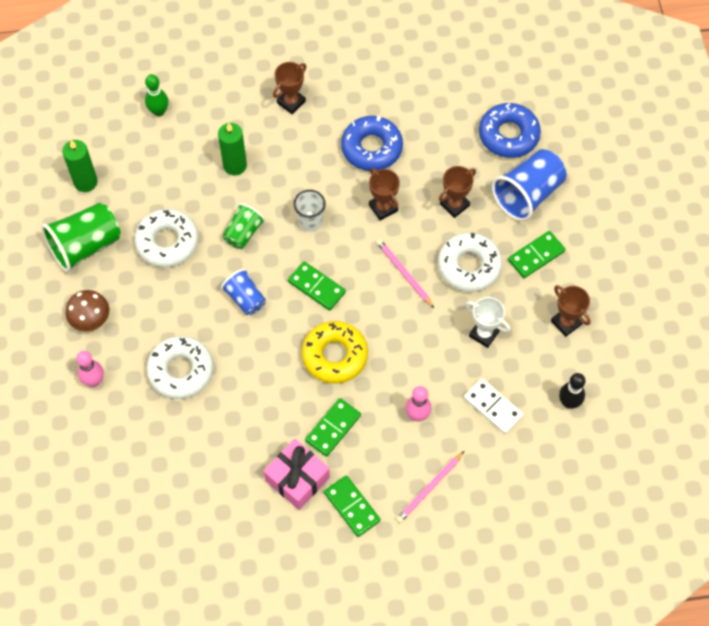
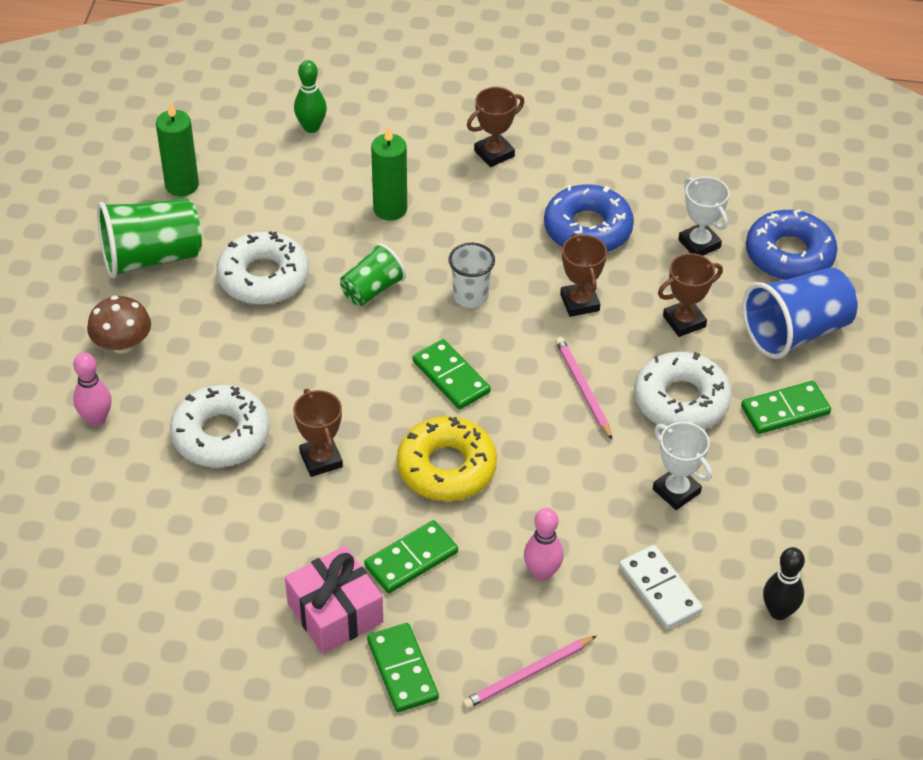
camera: 15 degrees right, 15 degrees down
blue cup [221,269,266,315] -> none
brown trophy [551,285,591,337] -> brown trophy moved to [293,389,343,477]
none -> white trophy [678,176,730,256]

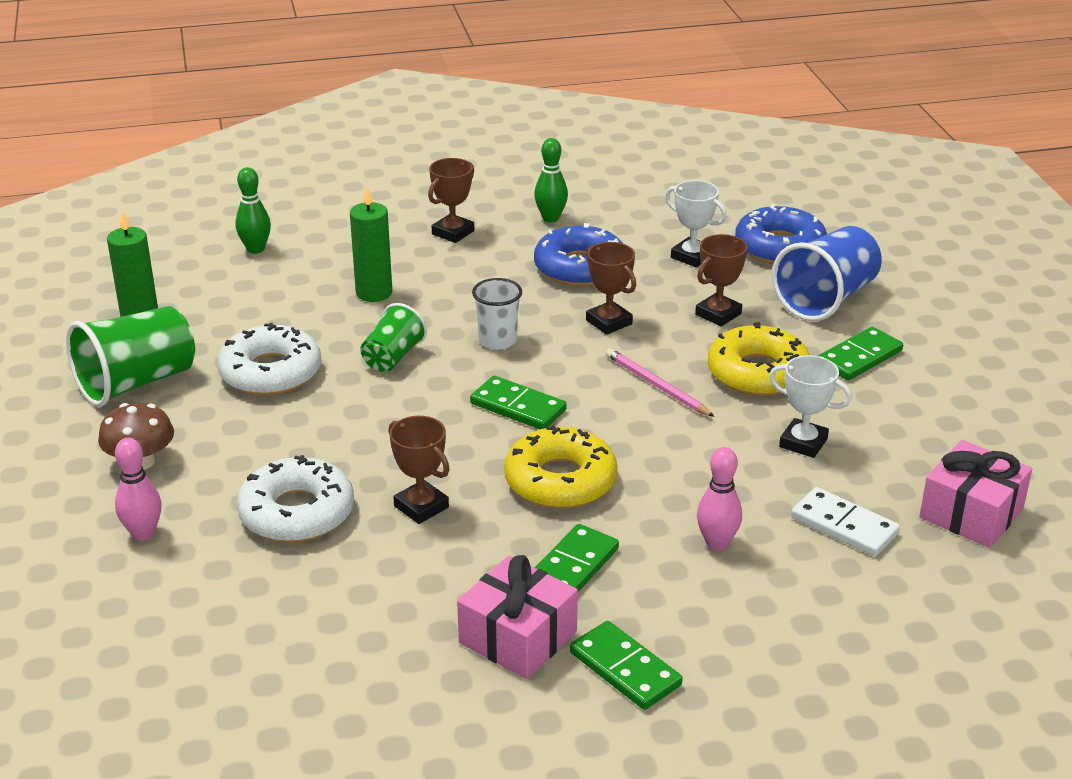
camera: 20 degrees left, 15 degrees down
pink pencil [462,636,597,709] -> none
white donut [634,352,732,429] -> yellow donut [708,322,810,396]
black bowling pin [763,547,805,620] -> pink gift [919,440,1032,548]
none -> green bowling pin [534,138,568,222]

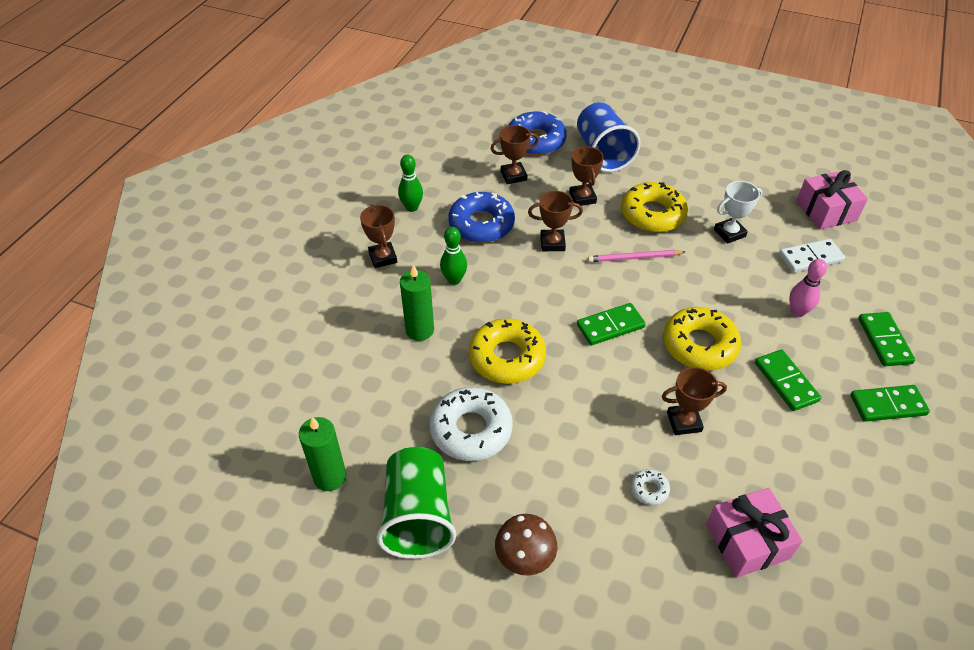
camera: 55 degrees left, 15 degrees up
pink bowling pin [115,438,162,541] -> none
green bowling pin [235,167,271,254] -> green bowling pin moved to [440,227,467,285]
white donut [237,455,354,543] -> white donut [631,469,670,505], size x0.44
green cup [360,303,427,372] -> yellow donut [469,318,546,384]
pink gift [457,555,578,679] -> pink gift moved to [706,488,803,578]
white cup [472,278,522,350] -> none
white trophy [665,180,727,268] -> brown trophy [491,125,539,184]
green domino [818,327,903,381] -> green domino moved to [858,312,915,366]

